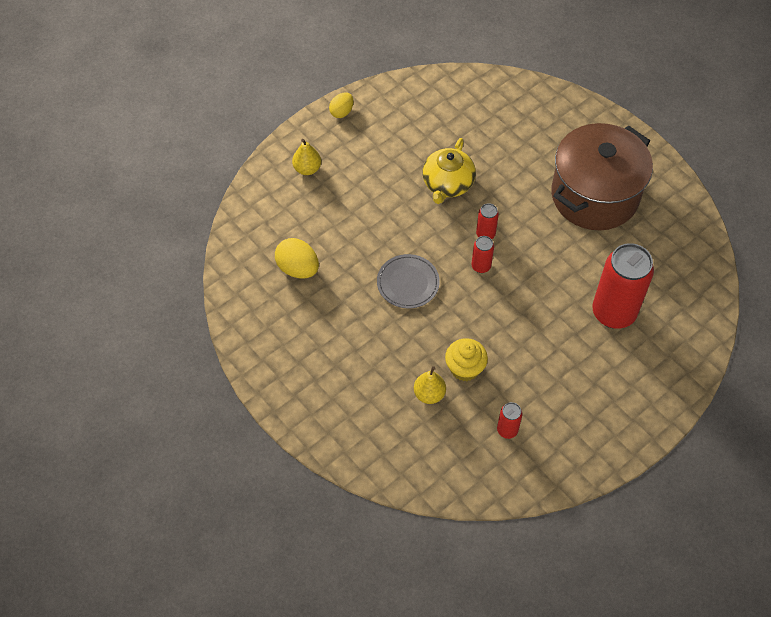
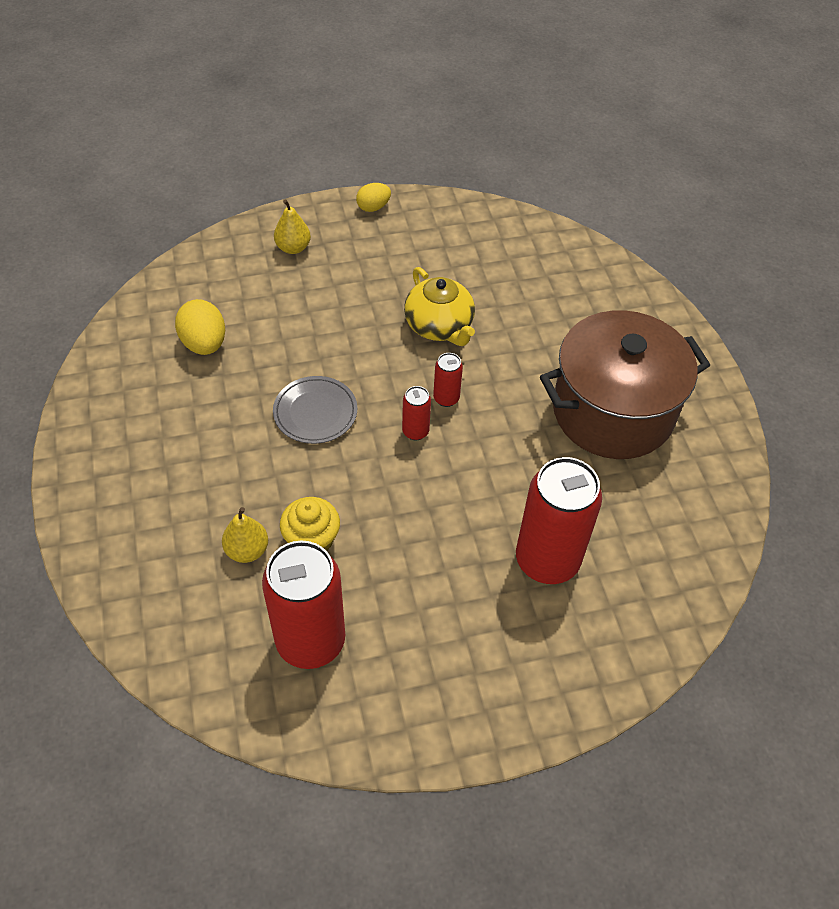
camera: 25 degrees right, 5 degrees down
yellow teapot [422,138,476,204] -> yellow teapot turned 75 degrees counterclockwise [404,267,475,346]
red can [497,402,522,439] -> red can [262,541,345,669], size x2.23

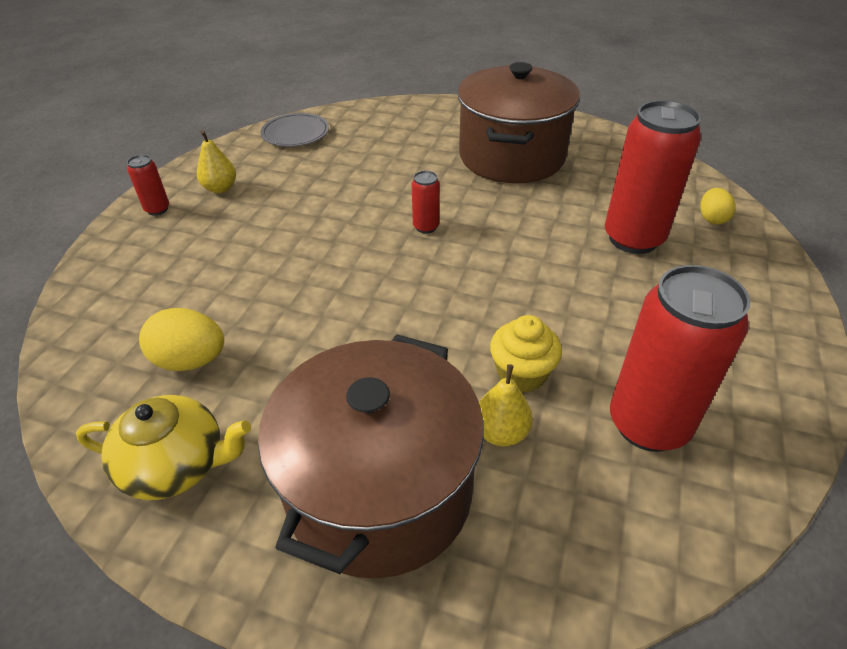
camera: 55 degrees left, 10 degrees down
grey plate [273,376,357,444] -> grey plate moved to [260,113,329,147]
yellow pear [274,199,311,254] -> yellow pear moved to [197,130,236,193]
yellow egg [356,183,391,212] -> yellow egg moved to [700,188,736,224]
red can [402,386,431,440] -> red can moved to [127,155,169,216]
yellow teapot [404,267,475,346] -> yellow teapot moved to [76,395,251,500]
none -> brown pot [258,334,484,579]

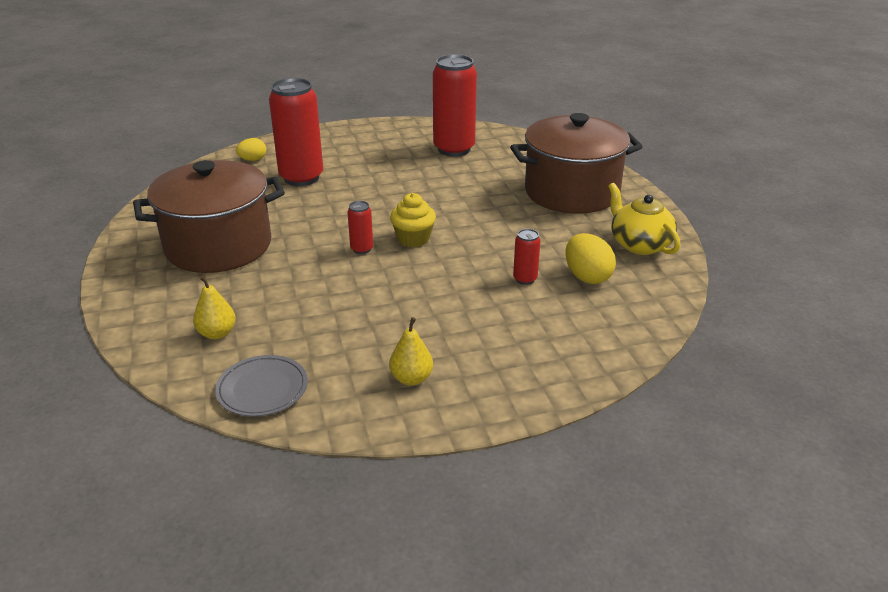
camera: 125 degrees left, 10 degrees down
red can [127,155,169,216] -> red can moved to [513,229,540,285]
yellow pear [479,364,533,446] -> yellow pear moved to [193,276,236,339]
yellow cupcake [490,315,562,393] -> yellow cupcake moved to [390,193,436,247]

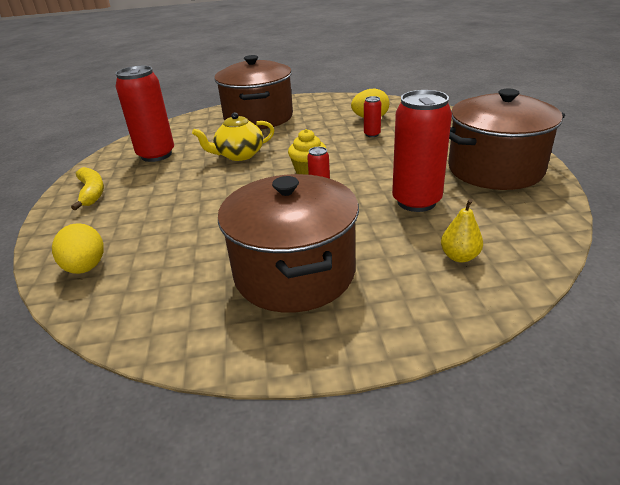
camera: 80 degrees left, 0 degrees up
grey plate [215,355,308,417] -> none
yellow egg [236,138,266,161] -> yellow egg [52,223,103,274], size x1.57
red can [269,78,323,186] -> red can moved to [392,90,452,212]
yellow pear [389,317,433,386] -> brown pot [448,88,565,190]
yellow teapot [608,183,680,255] -> yellow teapot moved to [192,112,274,161]
none -> yellow banana [71,167,104,210]

